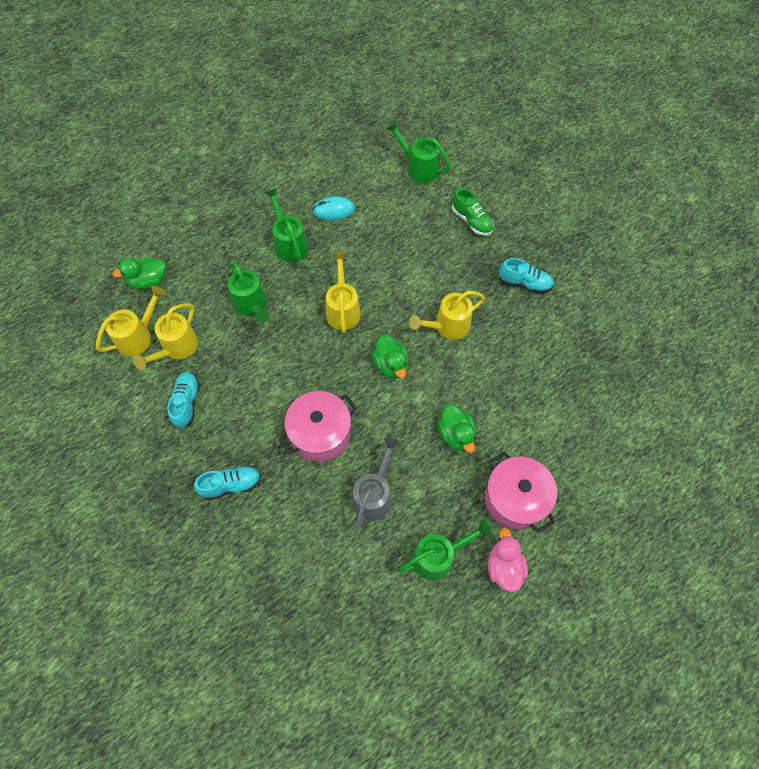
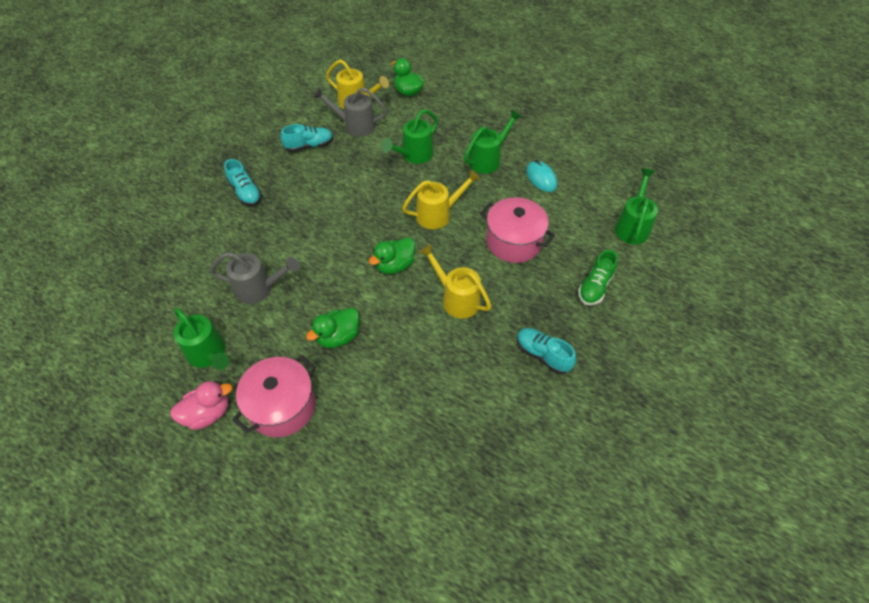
camera: 70 degrees right, 10 degrees down
yellow watering can [133,303,198,370] -> grey watering can [313,87,387,136]
pink pot [278,391,357,462] -> pink pot moved to [480,197,555,263]
turquoise shoe [499,258,554,294] -> turquoise shoe turned 135 degrees clockwise [517,328,576,374]

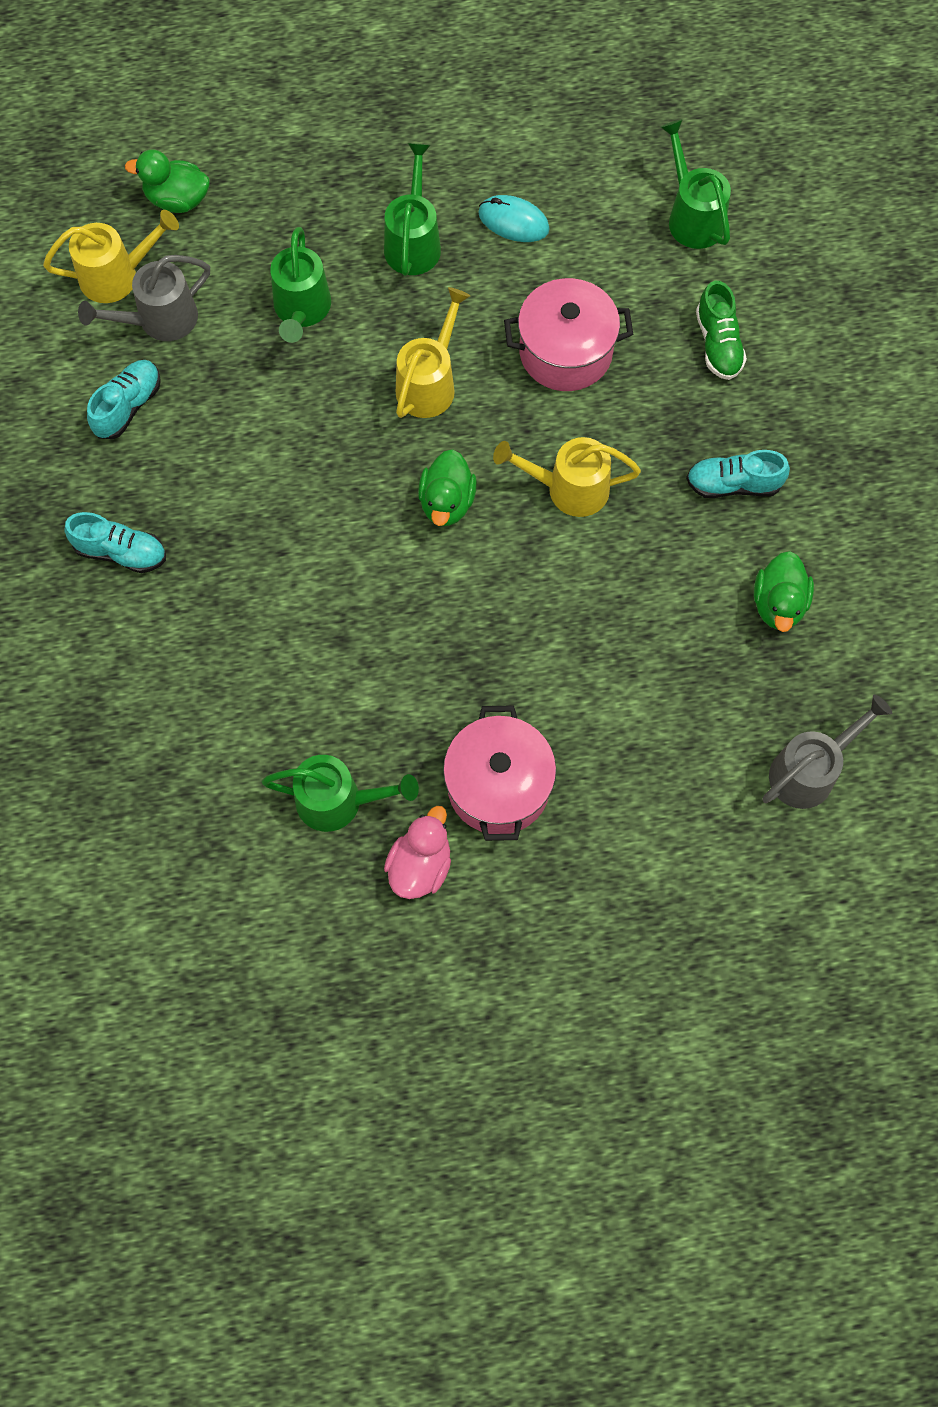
camera: 40 degrees left, 15 degrees up
grey watering can [210,252,299,304] -> grey watering can moved to [763,694,892,809]
green duck [306,308,359,348] -> green duck moved to [754,551,814,632]

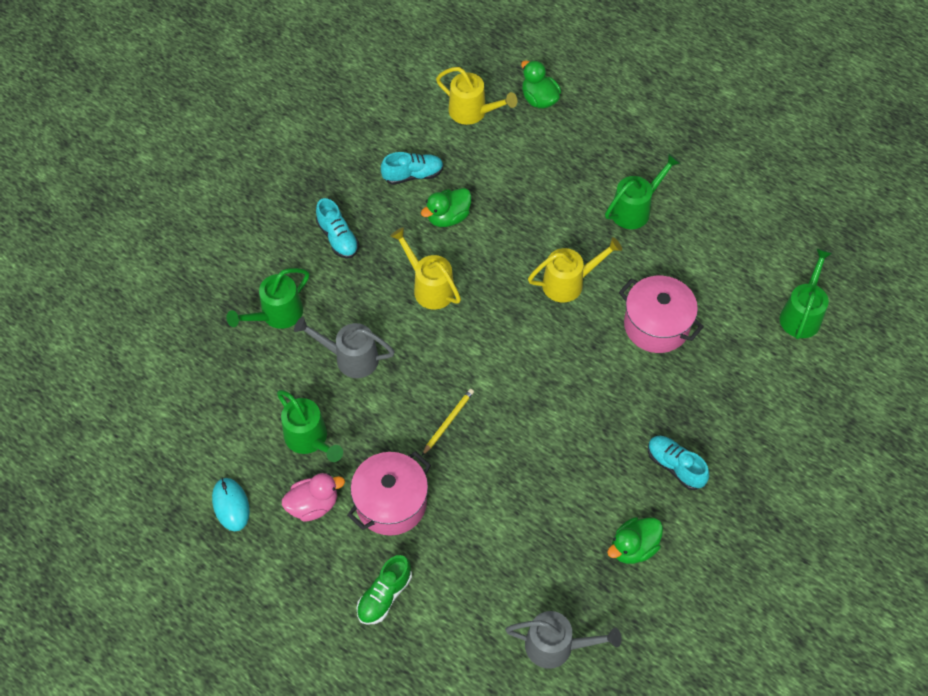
camera: 45 degrees right, 10 degrees down
grey watering can [78,255,210,341] -> grey watering can moved to [294,317,395,378]
green watering can [270,227,331,343] -> green watering can moved to [226,268,309,329]
green duck [418,449,477,526] -> green duck moved to [421,188,471,227]
turquoise mouse [478,195,550,242] -> turquoise mouse moved to [212,478,250,532]
yellow watering can [493,437,641,517] -> yellow watering can moved to [390,227,461,310]
green shoe [696,281,747,380] -> green shoe moved to [356,555,412,625]
none -> yellow pencil [422,389,474,455]

